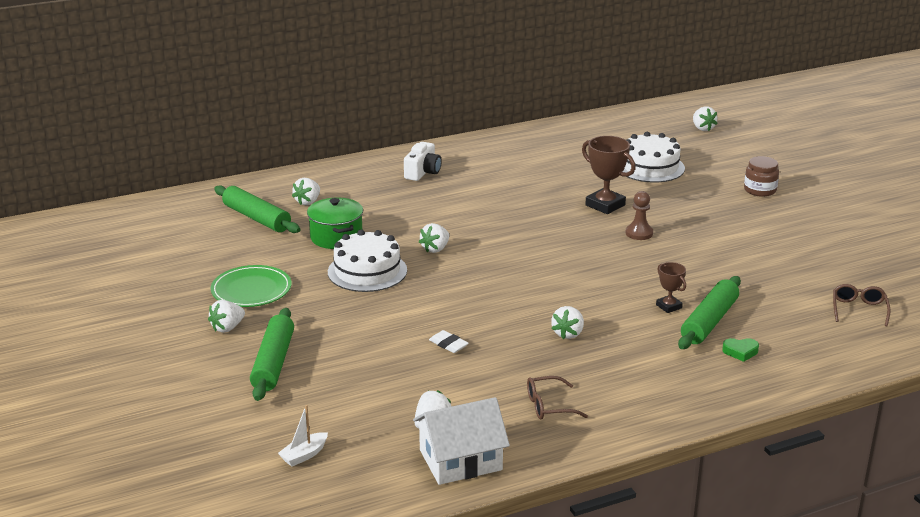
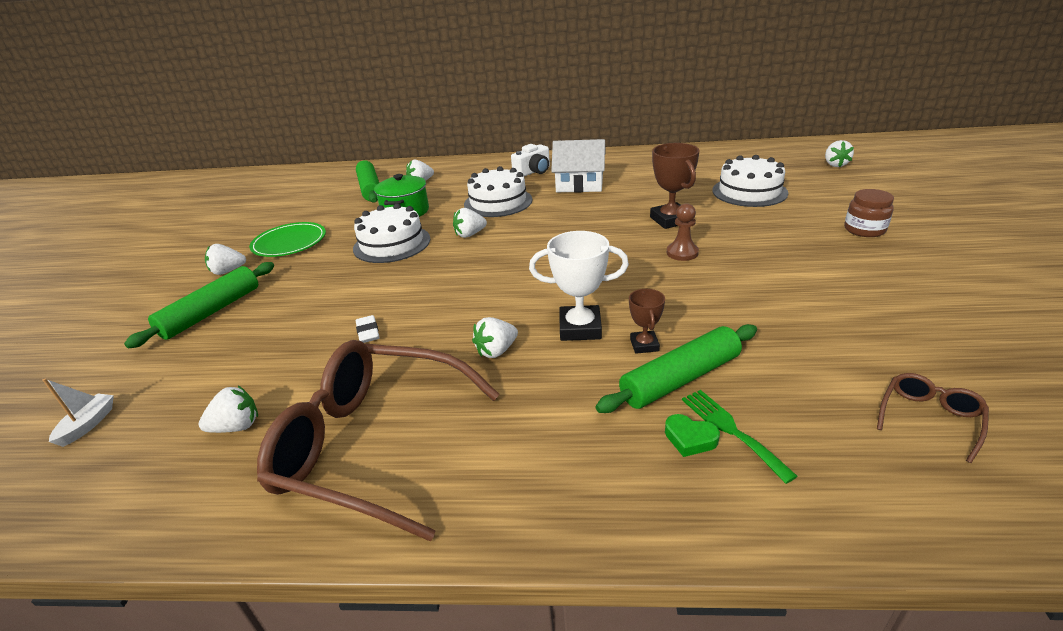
camera: 30 degrees right, 5 degrees up
white boat [278,405,328,466] -> white boat turned 120 degrees clockwise [43,378,114,447]
white house [413,397,510,485] -> white house moved to [551,139,606,192]
brown glasses [527,376,588,420] -> brown glasses [257,340,500,542], size x2.42
none -> white cake [464,166,532,217]
none -> white trophy [529,231,629,341]
none -> green fork [682,390,798,484]

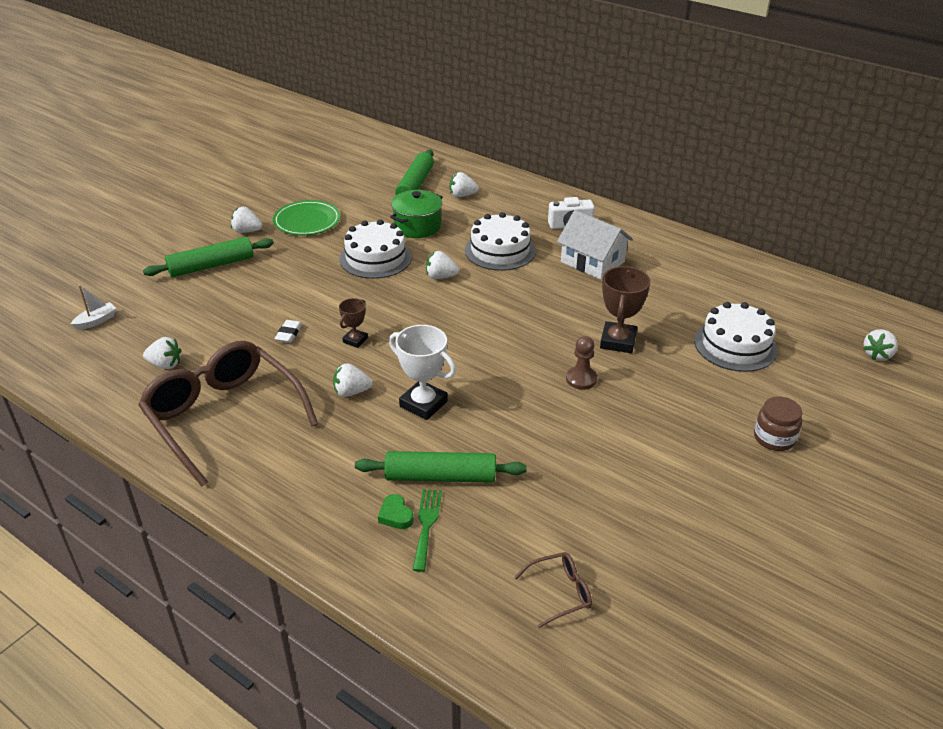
camera: 30 degrees right, 5 degrees up
brown trophy [629,289,665,354] -> brown trophy moved to [339,298,368,348]

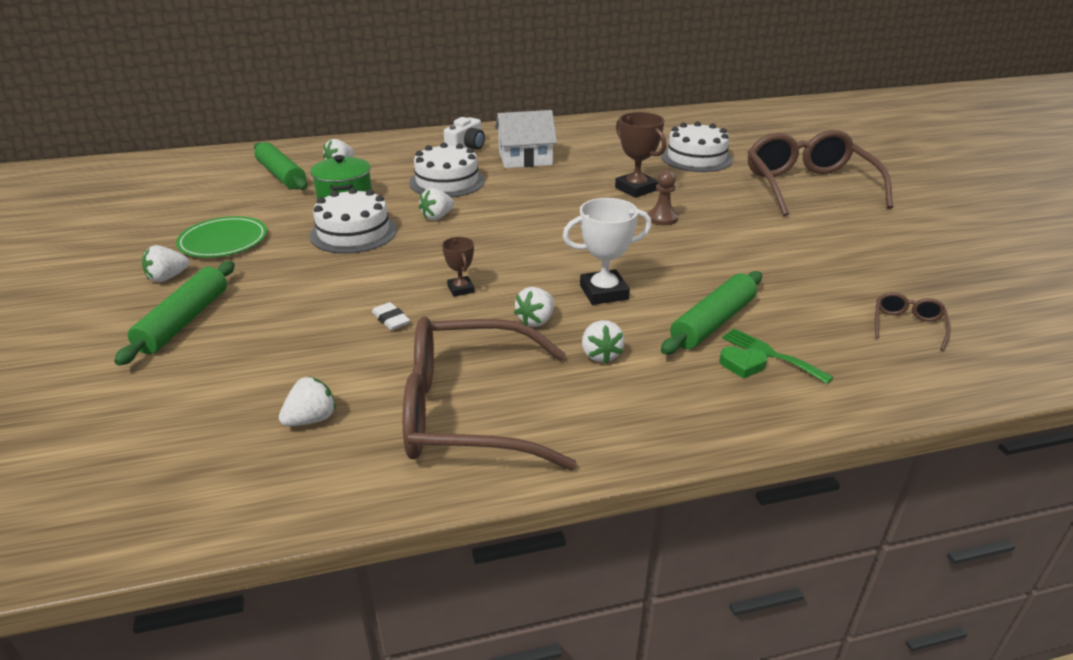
camera: 50 degrees left, 5 degrees down
white boat [71,285,117,330] -> none
brown jar [754,396,803,451] -> brown glasses [748,130,893,216]
white strawberry [863,329,898,361] -> white strawberry moved to [582,320,625,364]

